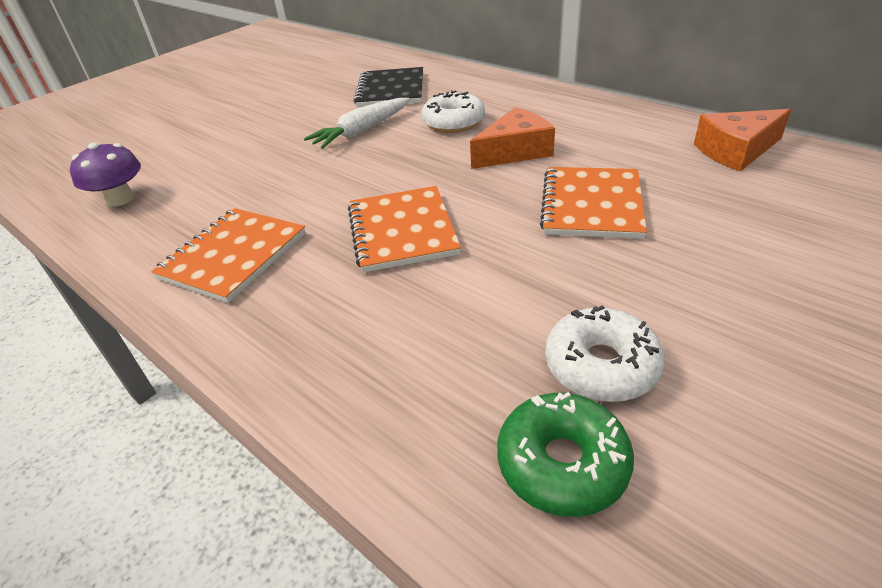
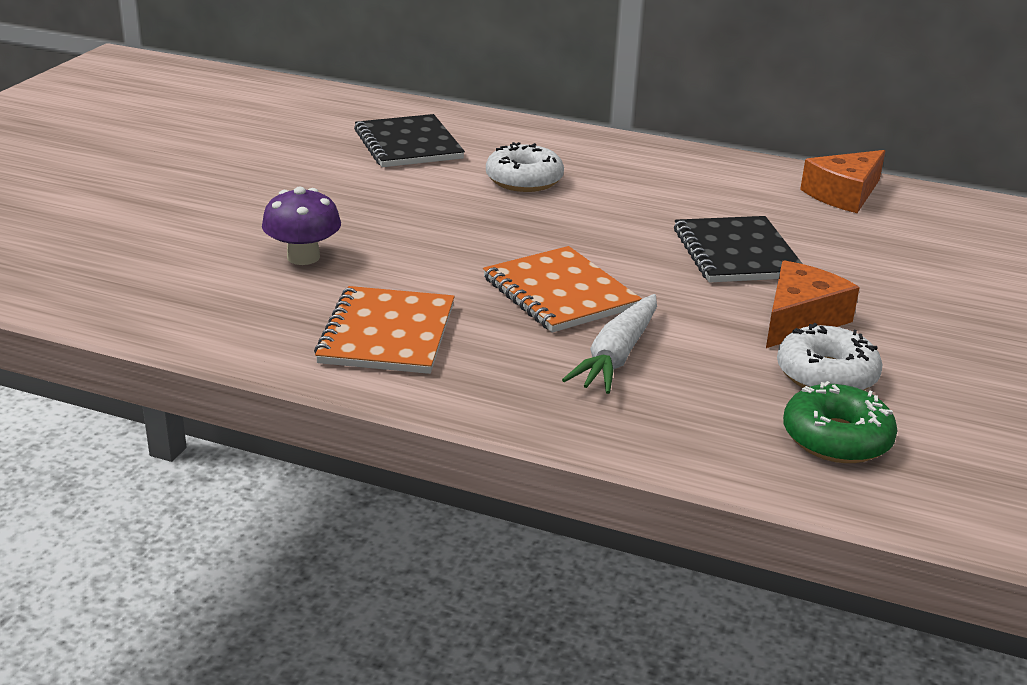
camera: 25 degrees left, 10 degrees down
purple mushroom [70,142,141,207] -> purple mushroom moved to [262,187,341,265]
white carrot [304,98,410,149] -> white carrot moved to [562,294,657,394]
orange cheese [470,107,555,169] -> orange cheese moved to [766,260,860,348]
orange notebook [540,167,647,239] -> black notebook [674,216,802,282]

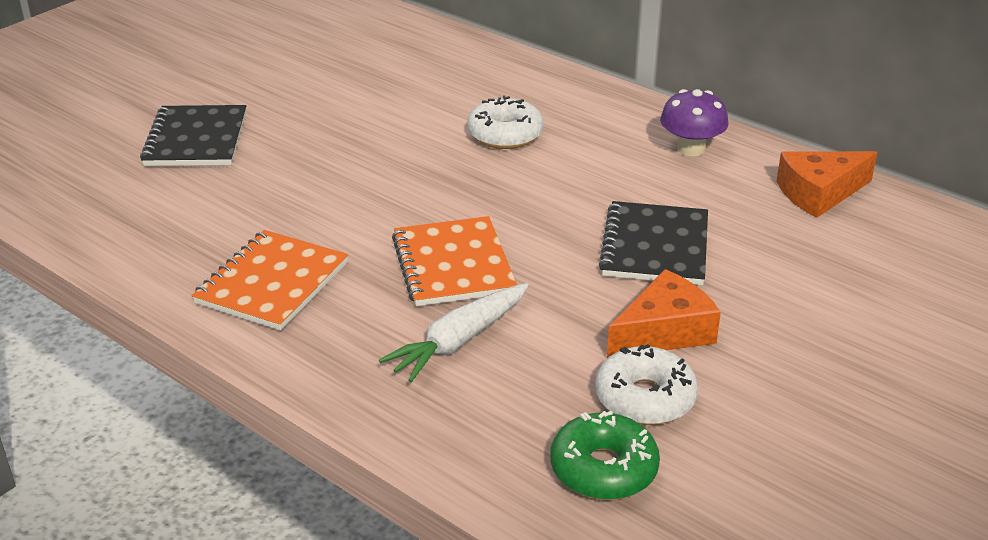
camera: 20 degrees right, 5 degrees up
purple mushroom [262,187,341,265] -> purple mushroom moved to [660,89,729,156]
black notebook [354,114,465,167] -> black notebook moved to [140,105,246,166]

